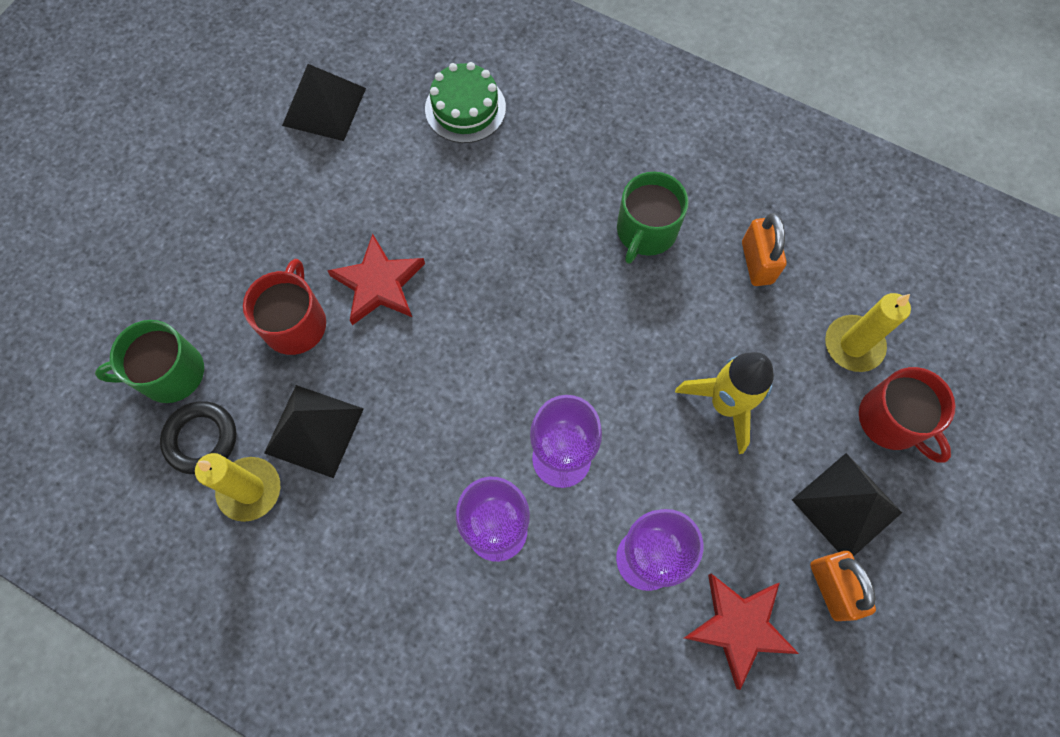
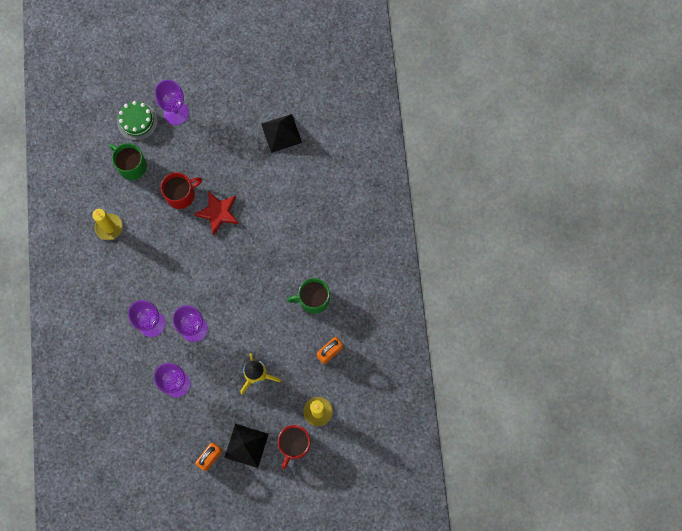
camera: 55 degrees right, 5 degrees up
black ring [160,401,237,474] -> none
black pyramid [264,385,364,478] -> none
green cake [425,62,506,143] -> green cake moved to [117,101,158,141]
red star [684,574,799,690] -> none
none -> purple goblet [155,80,189,125]

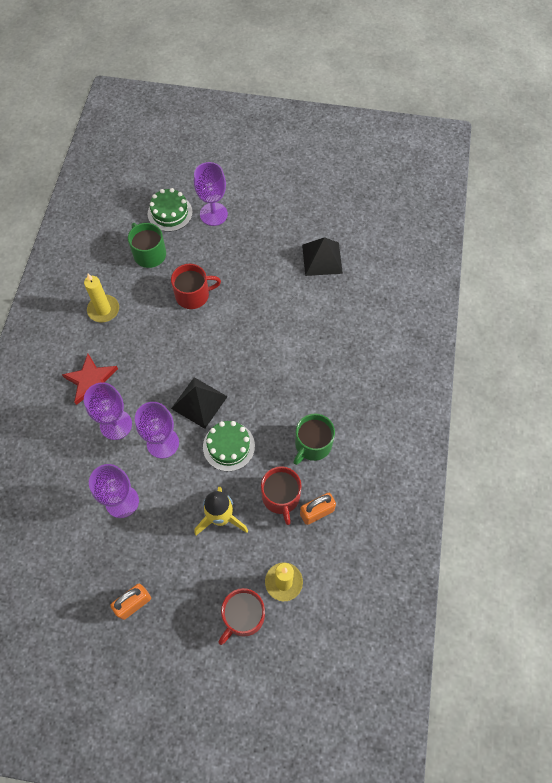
camera: 15 degrees right, 10 degrees down
red star [194,191,239,235] -> red star moved to [62,354,118,405]
black pyramid [224,424,269,468] -> black pyramid moved to [171,377,228,429]
green mug [287,278,330,314] -> green mug turned 60 degrees counterclockwise [293,414,335,465]
none -> green cake [203,421,255,472]
none -> red mug [261,466,302,525]

